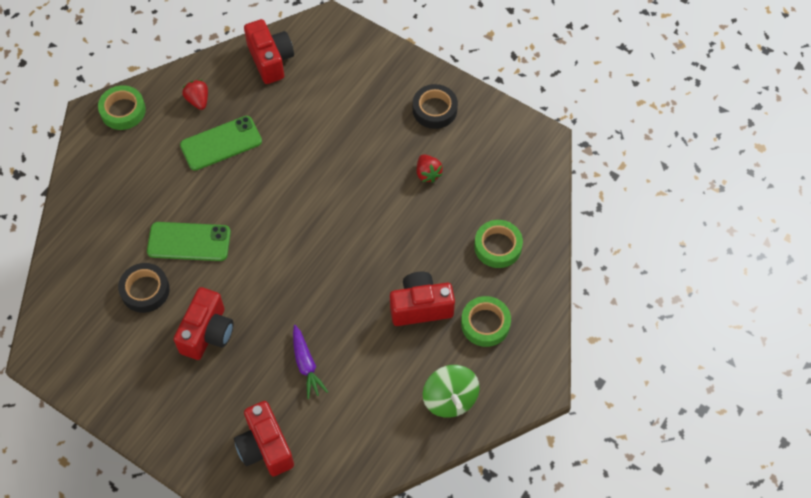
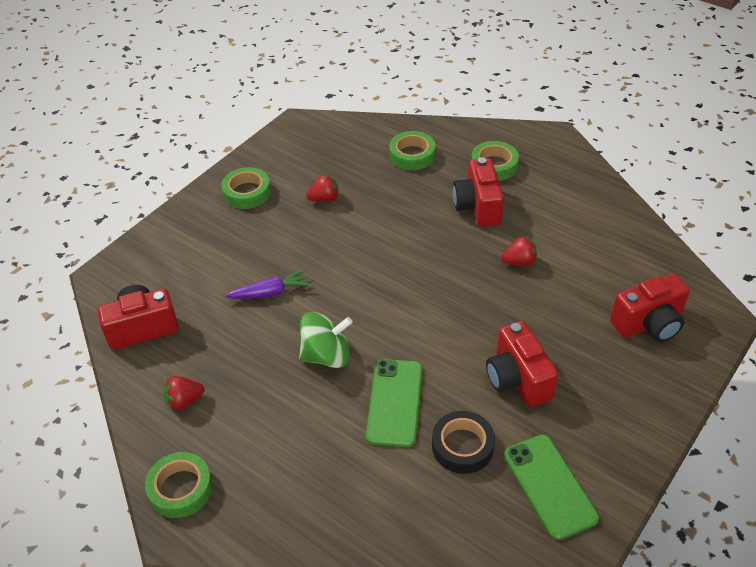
camera: 85 degrees left, 15 degrees down
red camera [173,287,234,360] -> red camera turned 135 degrees counterclockwise [486,321,558,407]
green phone [180,116,262,171] -> green phone moved to [504,435,599,540]
purple carrot [293,325,328,399] -> purple carrot moved to [225,269,311,299]
black tape [413,84,458,129] -> green tape [221,167,271,209]
green spinning top [423,365,480,418] -> green spinning top moved to [299,312,353,368]
none -> red strawberry [501,235,537,266]

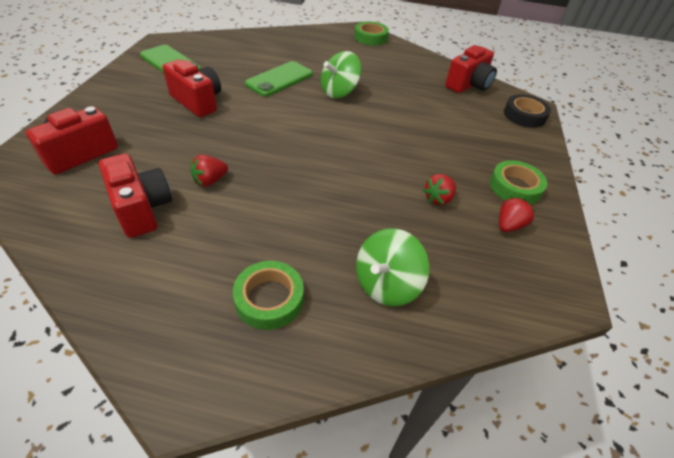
camera: 150 degrees right, 0 degrees up
red strawberry [163,376,204,411] -> red strawberry moved to [499,196,536,232]
purple carrot [225,269,311,299] -> none
green phone [366,359,422,447] -> green phone turned 60 degrees clockwise [245,61,313,97]
green tape [389,131,435,170] -> green spinning top [356,228,429,307]
black tape [432,411,495,474] -> black tape moved to [504,94,551,128]
red camera [453,157,504,227] -> red camera moved to [99,153,172,238]

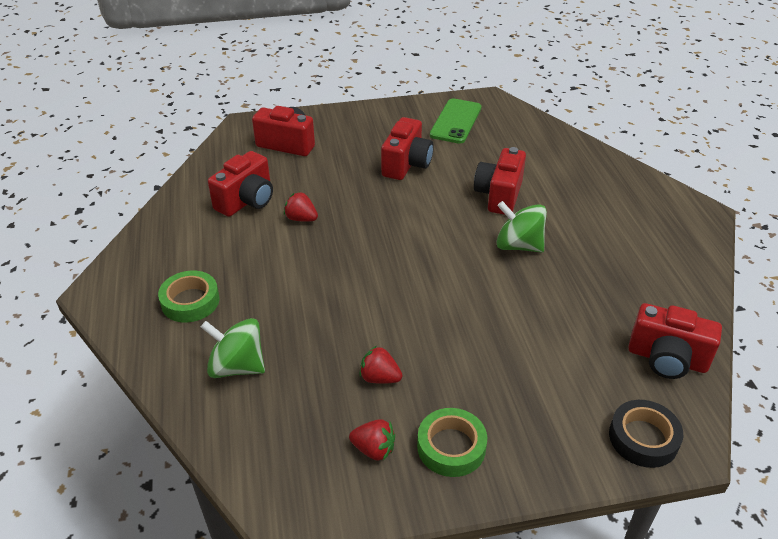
camera: 70 degrees right, 5 degrees down
green phone [245,61,313,97] -> red camera [474,147,526,215]
green tape [354,22,389,45] -> none

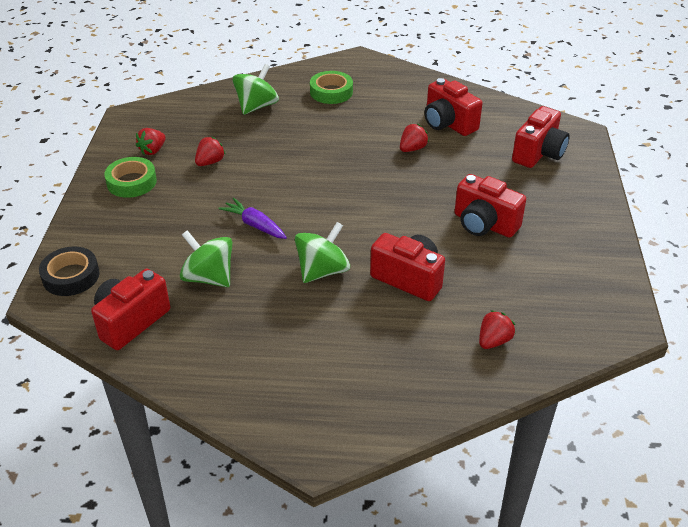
camera: 105 degrees right, 0 degrees up
green phone [430,99,481,144] -> none
none -> green spinning top [180,230,232,287]
none -> purple carrot [218,198,287,239]
none -> red strawberry [479,310,515,349]

